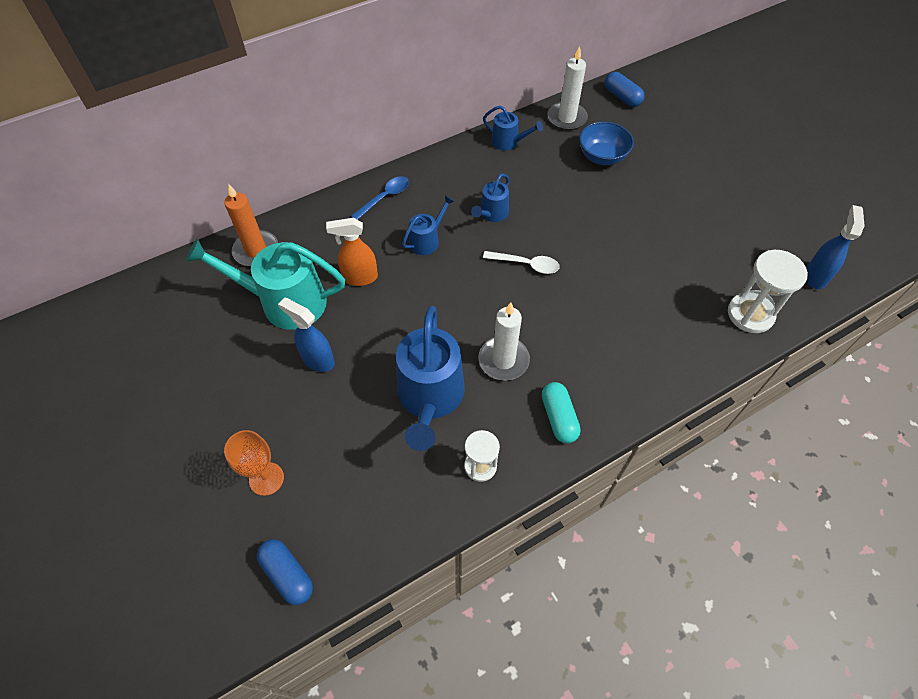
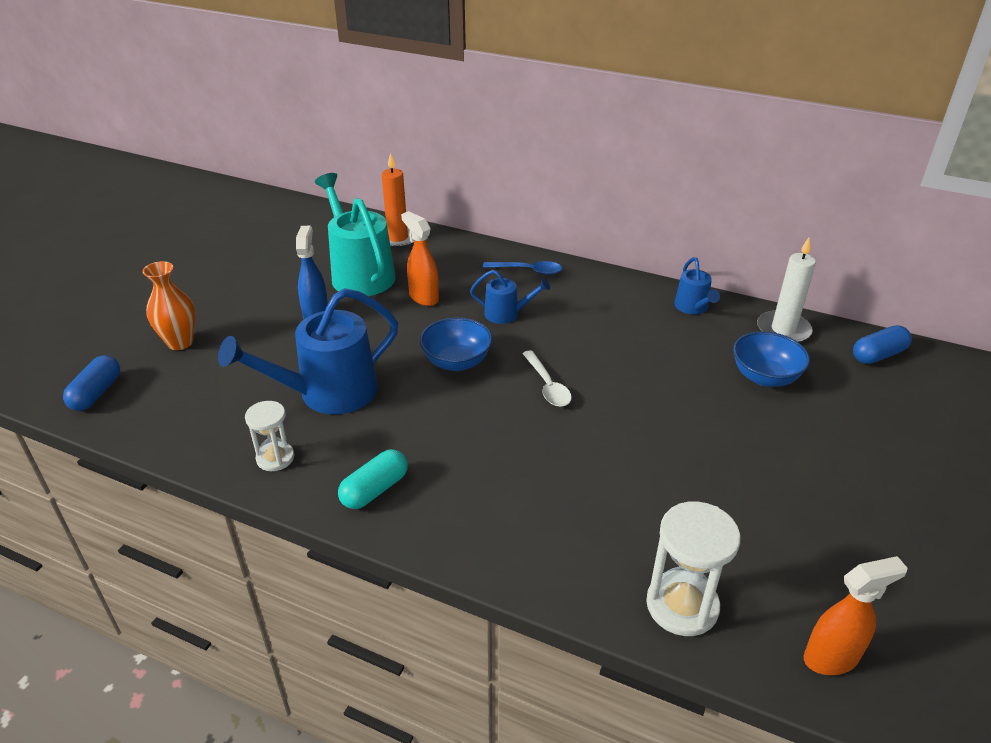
camera: 55 degrees right, 20 degrees down
orange goblet [224,430,284,496] -> orange vase [142,261,196,350]
blue watering can [471,173,509,222] -> none
white candle [478,302,530,381] -> none
blue capsule [605,72,645,107] -> blue capsule turned 45 degrees clockwise [853,325,912,364]
blue spray bottle [806,205,865,289] -> orange spray bottle [804,556,908,675]
none -> blue bowl [420,317,492,371]

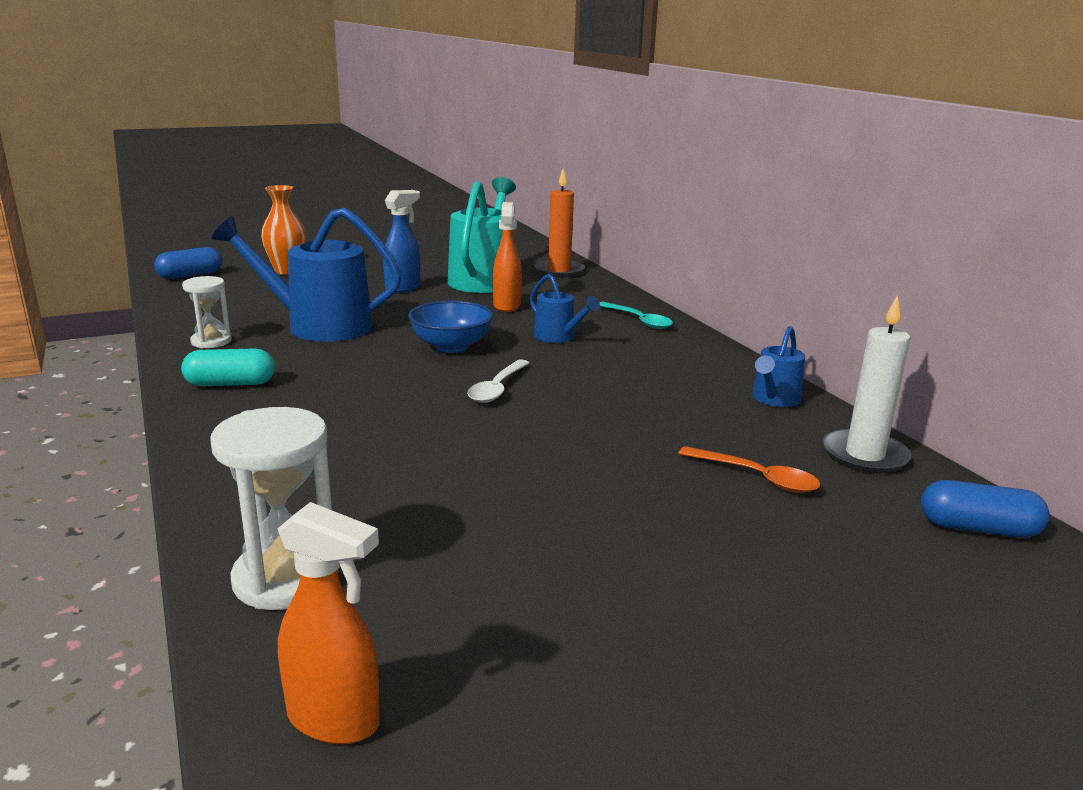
camera: 40 degrees right, 15 degrees down
blue spoon [483,261,562,275] -> turquoise spoon [599,302,673,329]
blue bowl [733,331,810,387] -> orange spoon [678,446,821,493]

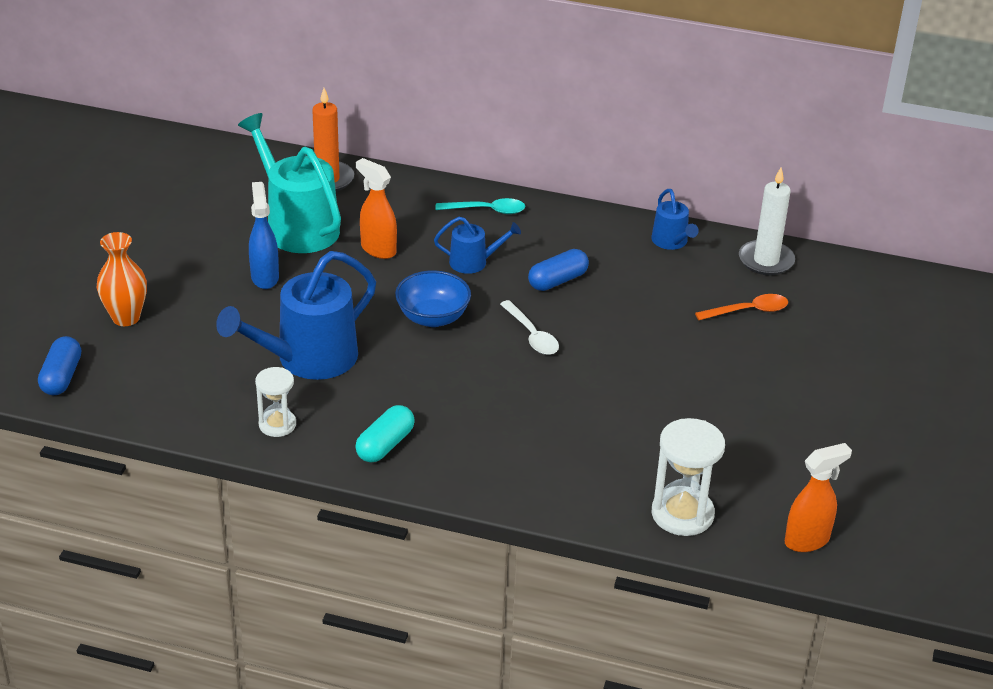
camera: 50 degrees left, 15 degrees up
blue capsule [921,480,1050,538] -> blue capsule moved to [528,249,589,291]

